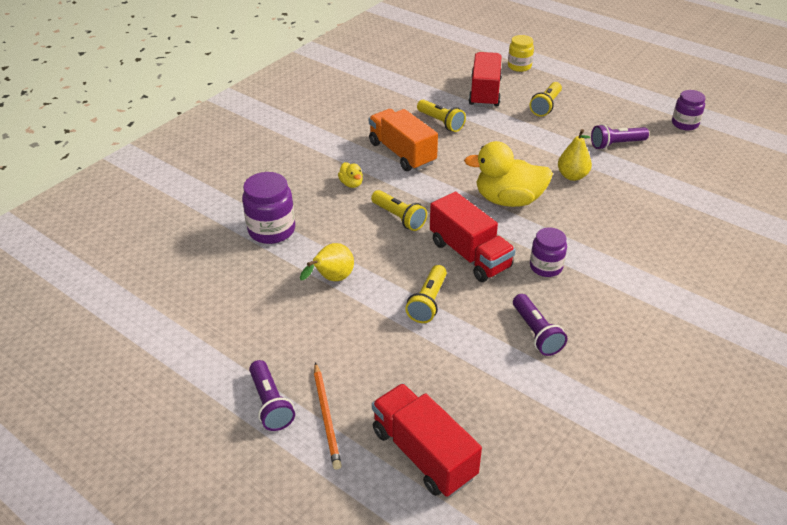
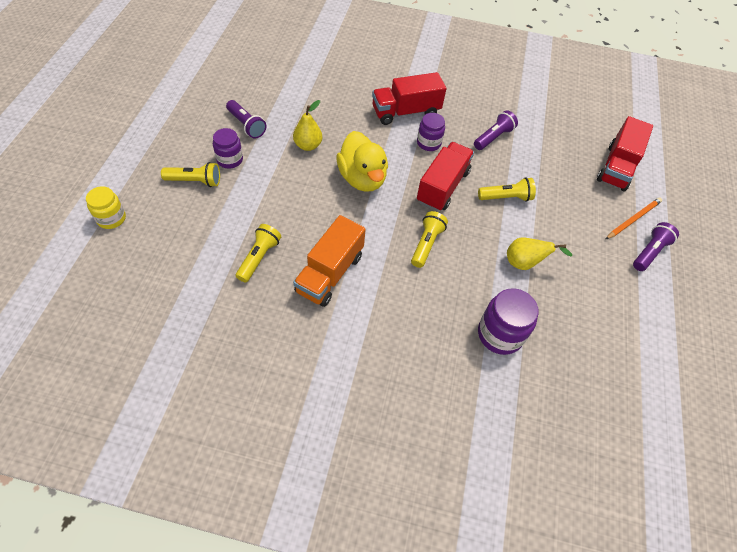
camera: 120 degrees left, 15 degrees up
yellow duck [338,162,363,188] -> none
red truck [469,52,502,107] -> red truck moved to [372,72,446,125]
purple jar [672,90,705,131] -> purple jar moved to [213,128,243,168]

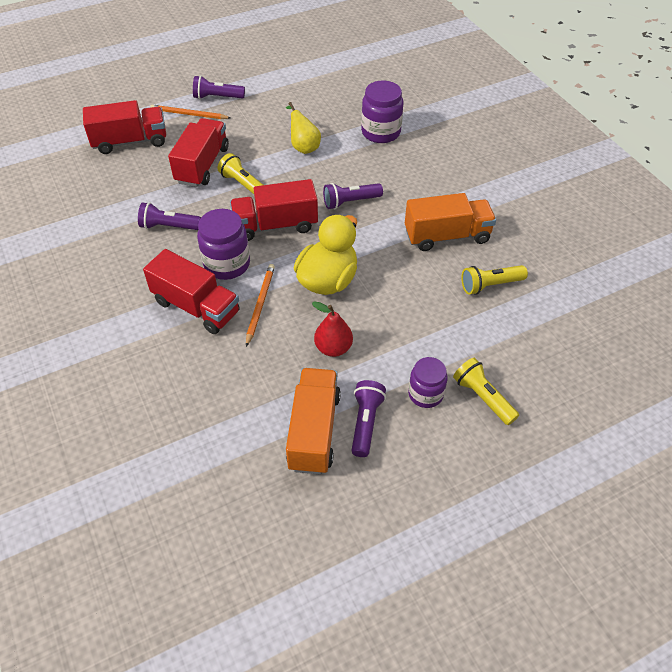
camera: 125 degrees left, 5 degrees down
yellow jar [86,186,126,229] -> none
yellow pear [293,100,322,151] -> red pear [312,301,353,357]
yellow flashlight [411,211,448,268] -> purple flashlight [323,183,383,209]
purple jar [417,113,445,151] -> purple jar [197,209,250,280], size x1.51
none -> red truck [168,118,229,187]
none -> orange pencil [246,264,275,347]
none -> orange truck [286,368,341,475]

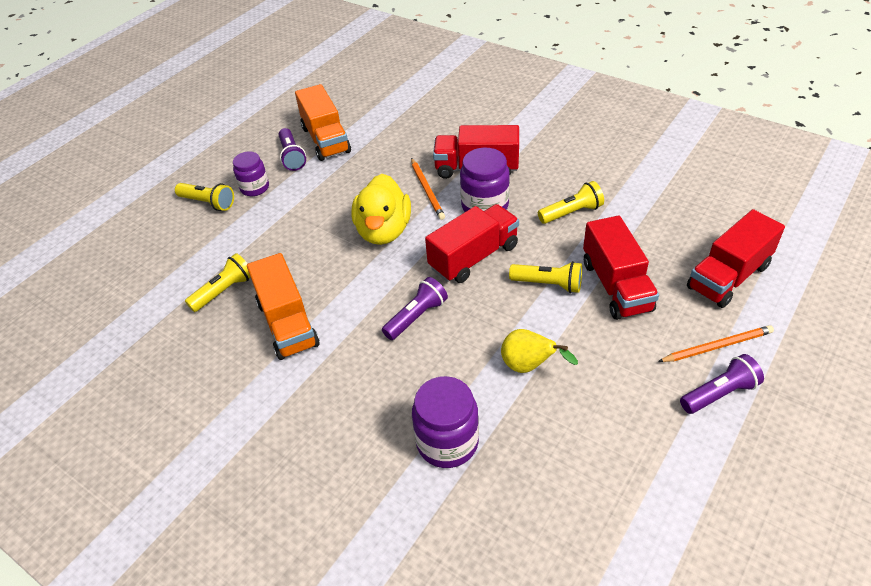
camera: 155 degrees right, 5 degrees down
purple flashlight [138,202,201,230] -> yellow flashlight [538,181,604,224]
red pear [312,301,353,357] -> none
orange truck [405,193,496,251] -> orange truck turned 75 degrees counterclockwise [247,253,320,360]

